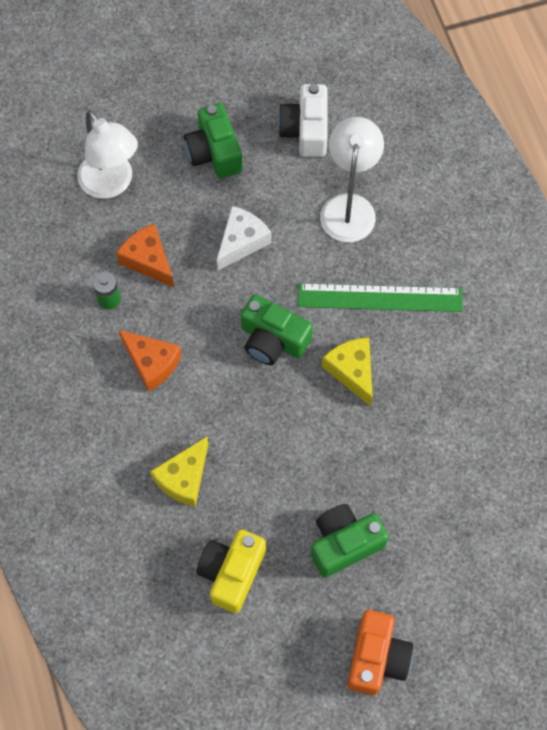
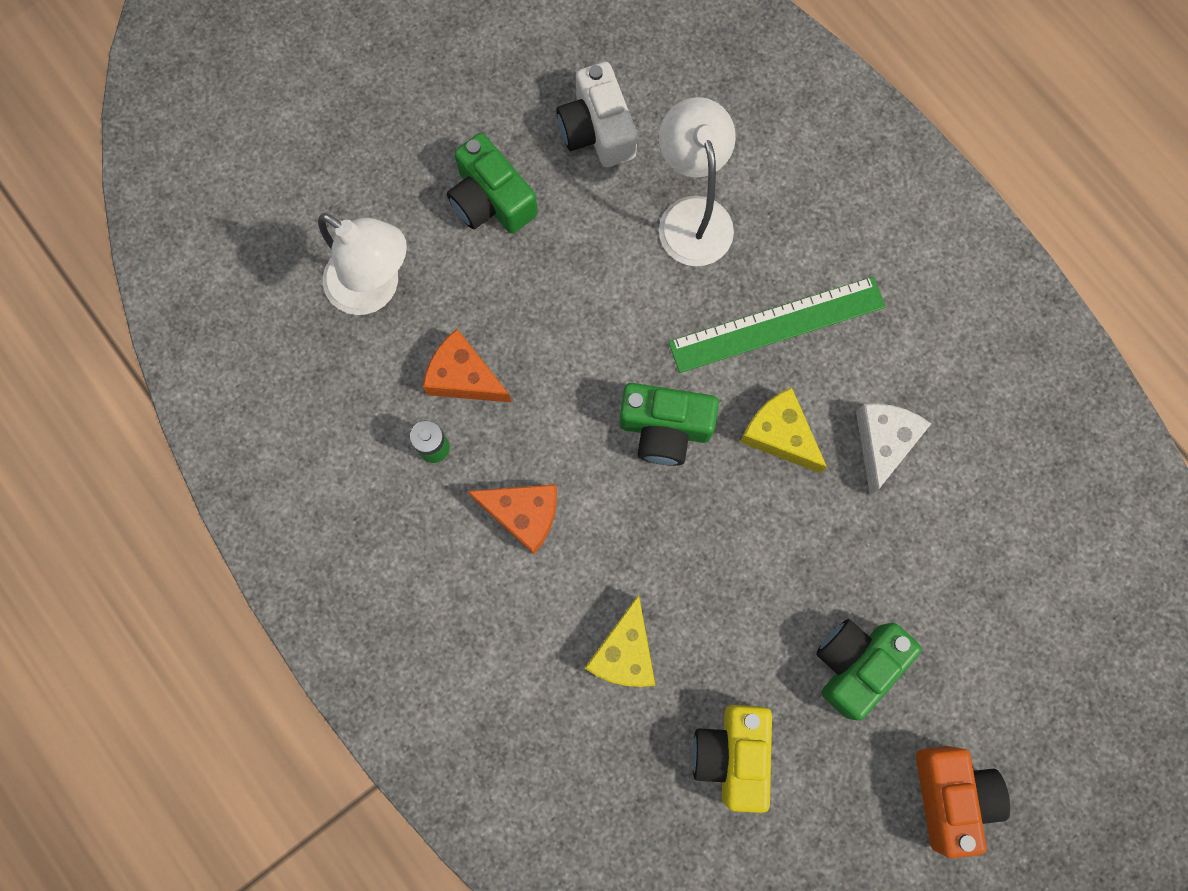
camera: 20 degrees left, 10 degrees up
white cheese [217,206,271,271] -> white cheese moved to [856,404,931,495]

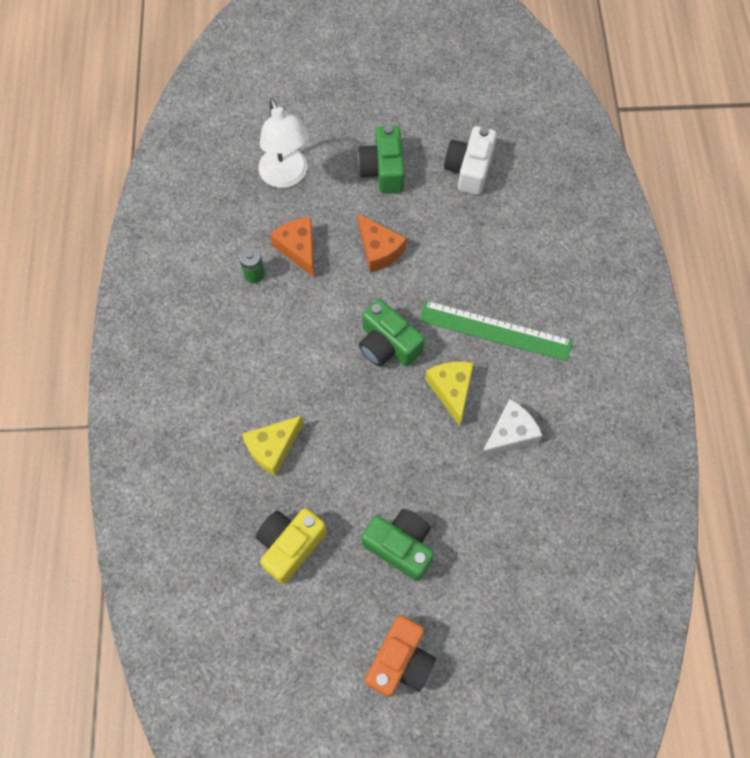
camera: 35 degrees right, 10 degrees down
orange cheese [467,484,557,554] -> orange cheese moved to [358,214,407,273]
white lamp [659,97,736,266] -> none
green camera [816,619,922,721] -> green camera turned 45 degrees clockwise [361,509,434,581]

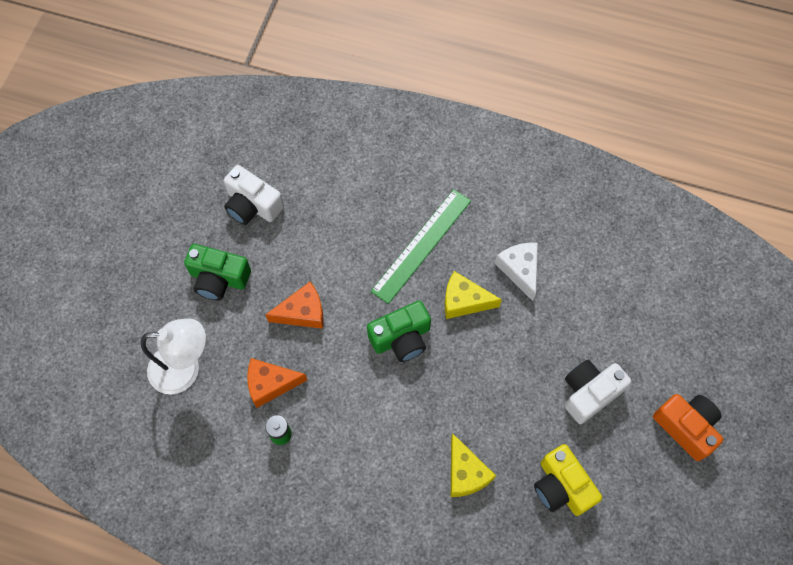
camera: 70 degrees left, 0 degrees up
green camera [361,509,434,581] -> white camera [565,360,632,424]

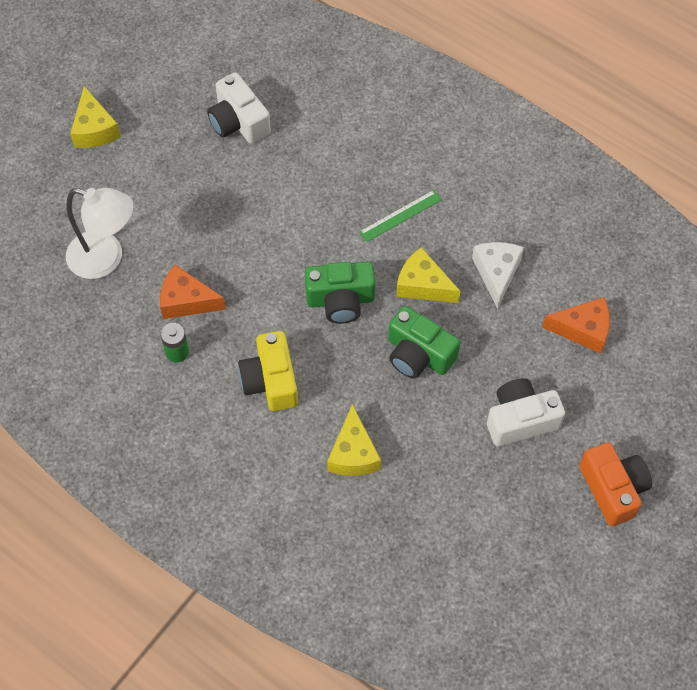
camera: 20 degrees right, 5 degrees down
green camera [184,244,251,301] -> green camera moved to [388,306,460,379]
orange cheese [265,281,324,329] -> orange cheese moved to [542,297,610,353]
green ruler [371,189,471,304] -> green ruler [359,190,442,242], size x0.57
yellow camera [534,444,602,516] -> yellow camera moved to [238,331,298,411]
none -> yellow cheese [70,86,121,148]

